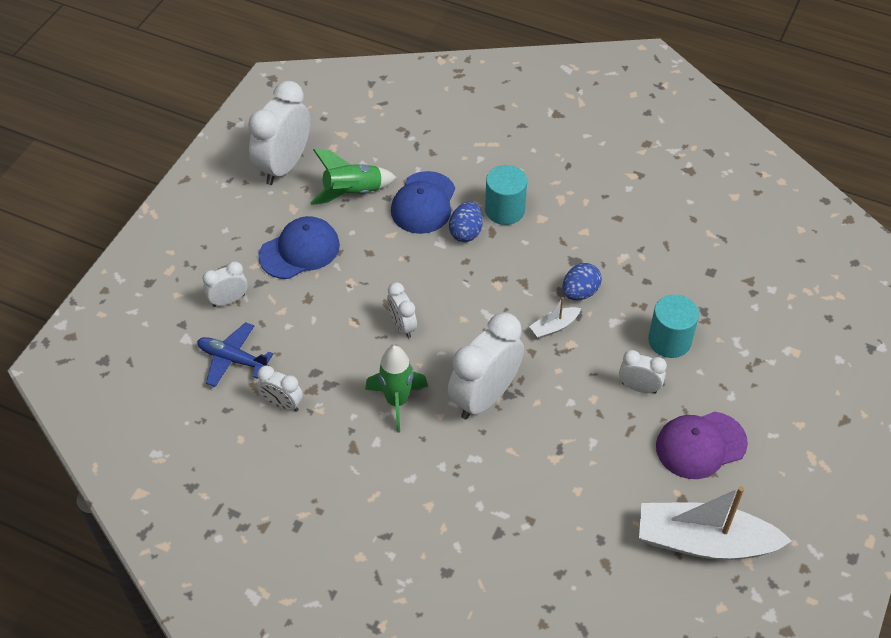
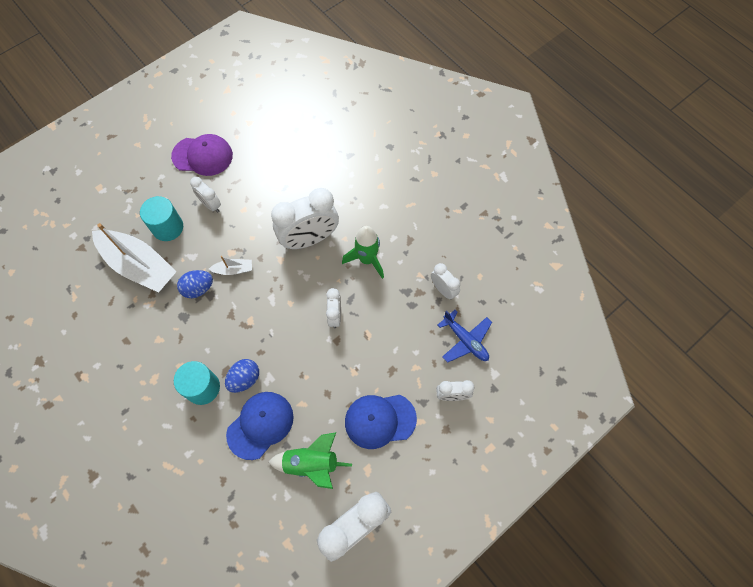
camera: 155 degrees left, 15 degrees up
white boat [639,486,792,560] -> white boat moved to [92,223,177,293]

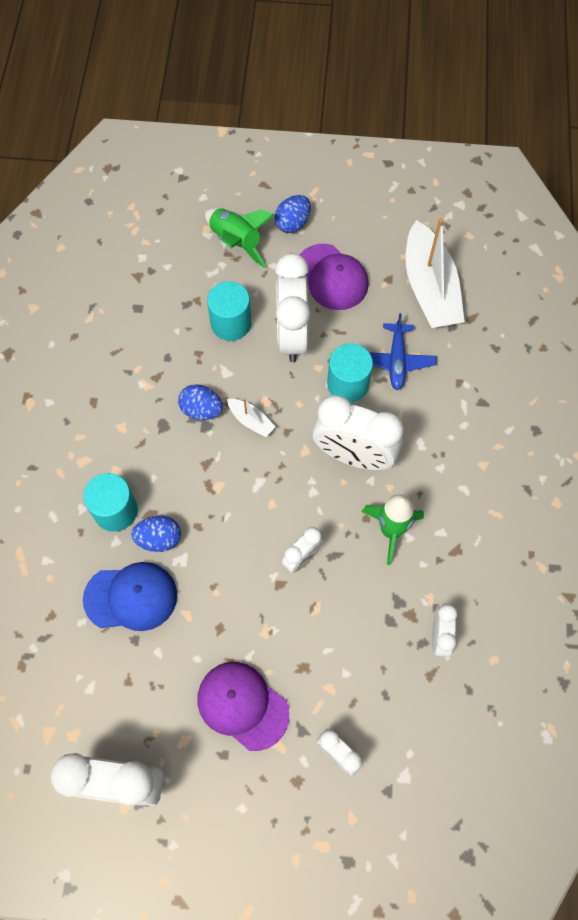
camera: 45 degrees right, 0 degrees up
white boat [92,223,177,293] -> white boat moved to [406,218,465,328]
white clock [190,177,221,212] -> white clock [275,253,310,362], size x1.95
green rocket [268,432,352,489] -> green rocket moved to [205,208,275,268]
blue cap [345,395,417,449] -> purple cap [197,662,289,751]
blue plane [437,310,492,363] -> blue plane moved to [369,313,436,390]
none -> blue egg [274,195,311,233]
none -> turquoise cylinder [327,344,373,403]

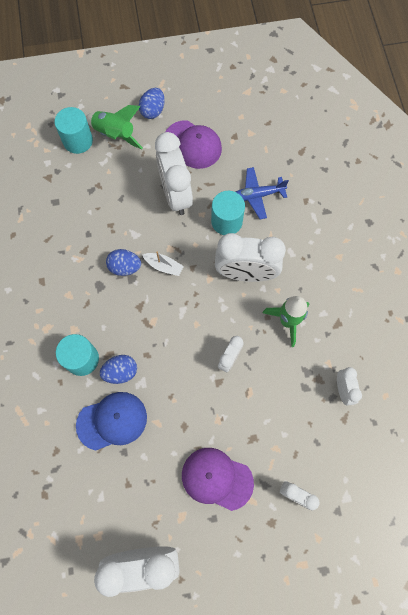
camera: 15 degrees left, 5 degrees up
turquoise cylinder [207,281,251,341] -> turquoise cylinder moved to [55,107,93,154]
blue plane [369,313,436,390] -> blue plane turned 90 degrees clockwise [235,167,289,219]
white boat [406,218,465,328] -> none

